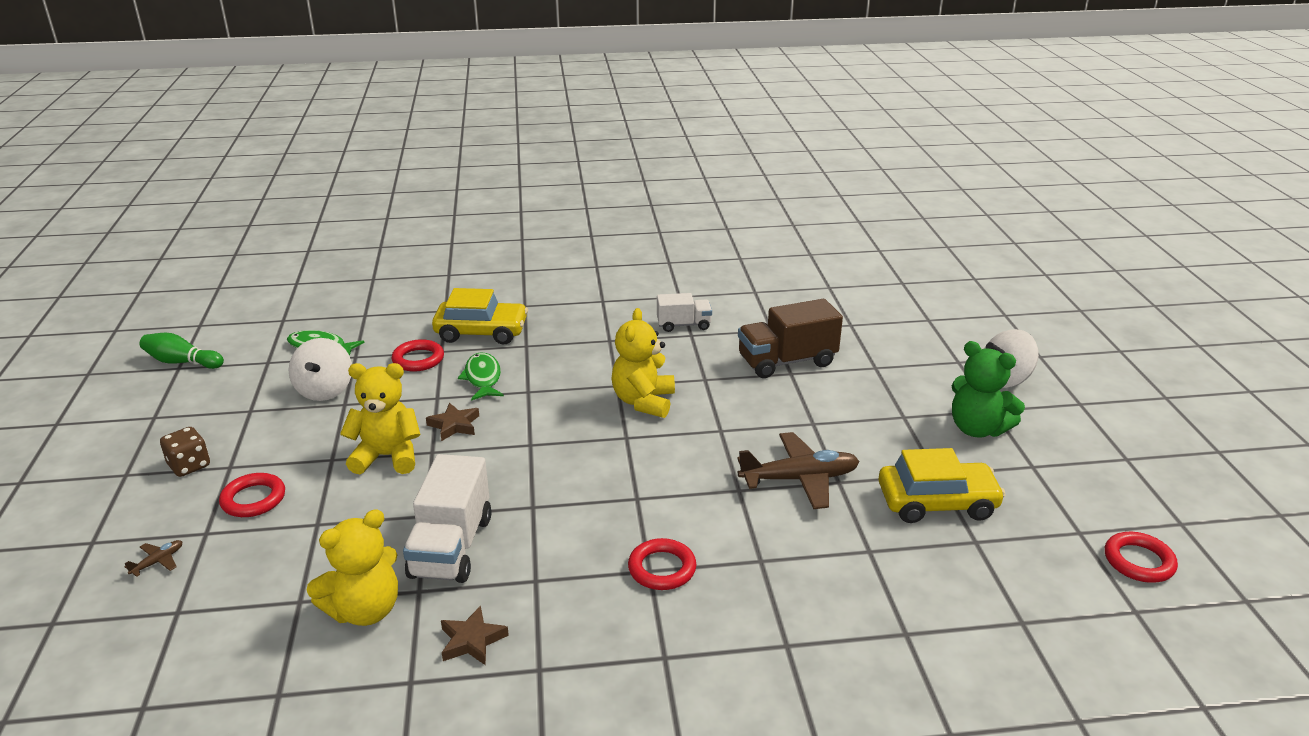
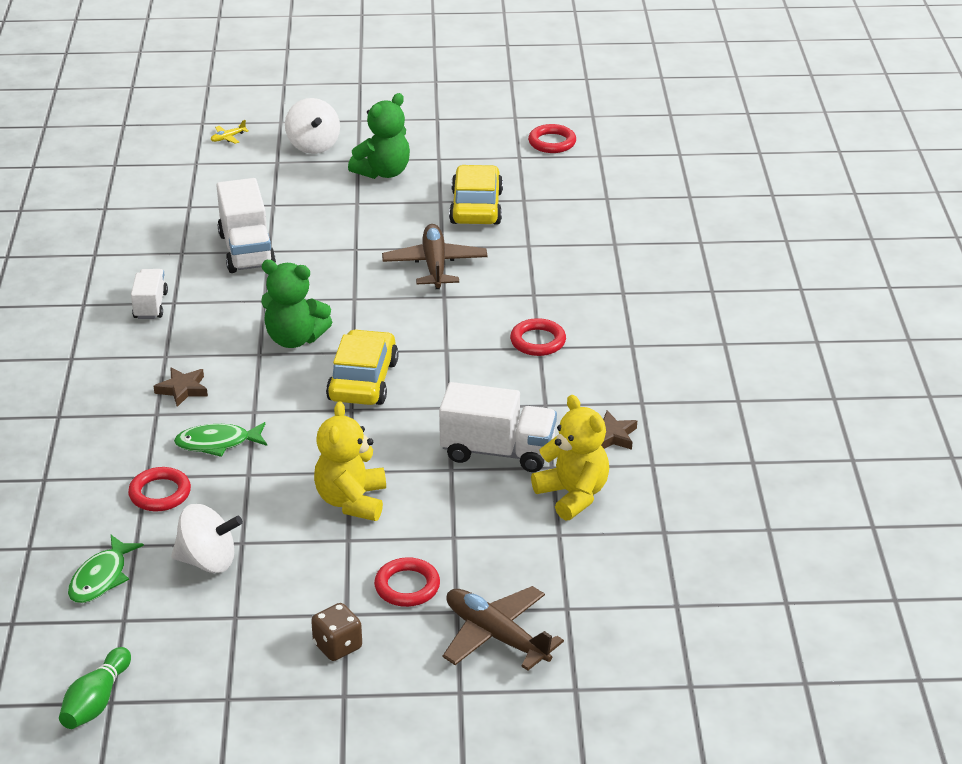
camera: 85 degrees left, 5 degrees up
brown plane [124,540,182,577] -> brown plane [443,586,564,671], size x2.39
brown star [426,403,479,441] -> brown star moved to [154,367,208,407]
yellow car [432,288,528,345] -> yellow car moved to [326,329,399,405]
yellow teddy bear [611,308,675,418] -> green teddy bear [261,260,332,348]
brown truck [738,299,843,378] -> white truck [216,178,276,273]
none -> yellow plane [211,120,248,144]

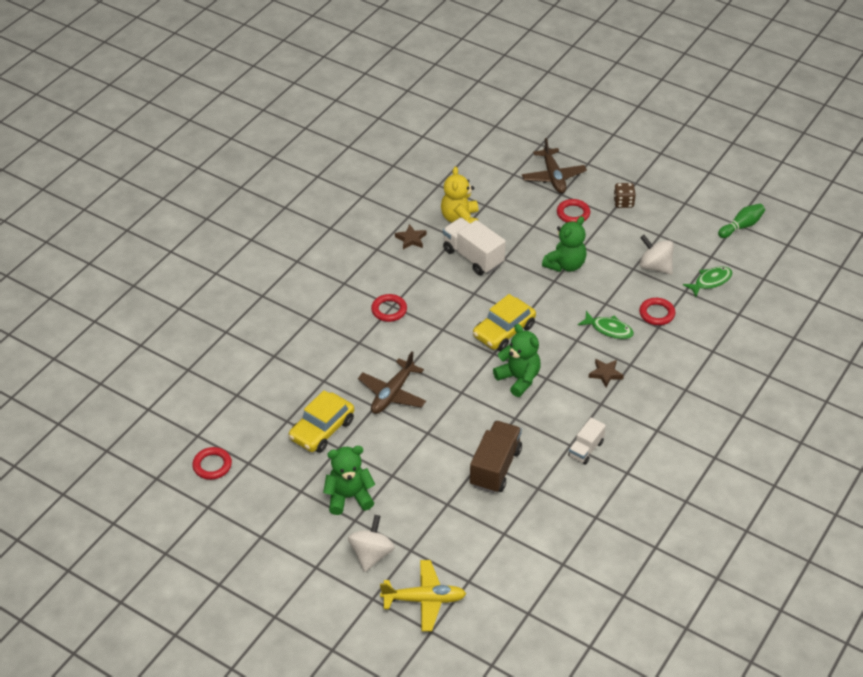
camera: 145 degrees left, 10 degrees up
yellow plane [211,120,248,144] -> yellow plane [380,560,466,632], size x2.39
white truck [216,178,276,273] -> brown truck [470,420,522,493]
yellow teddy bear [314,401,386,521] -> green teddy bear [542,216,587,272]

